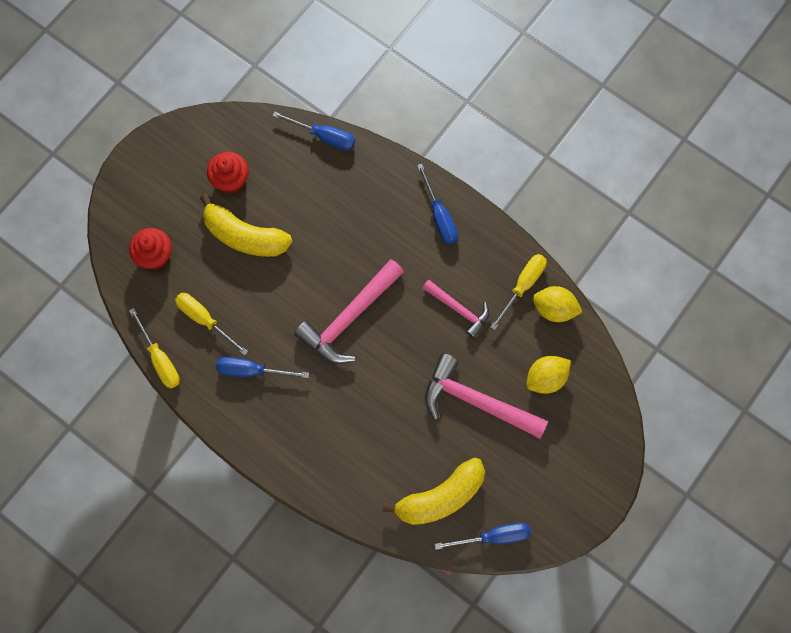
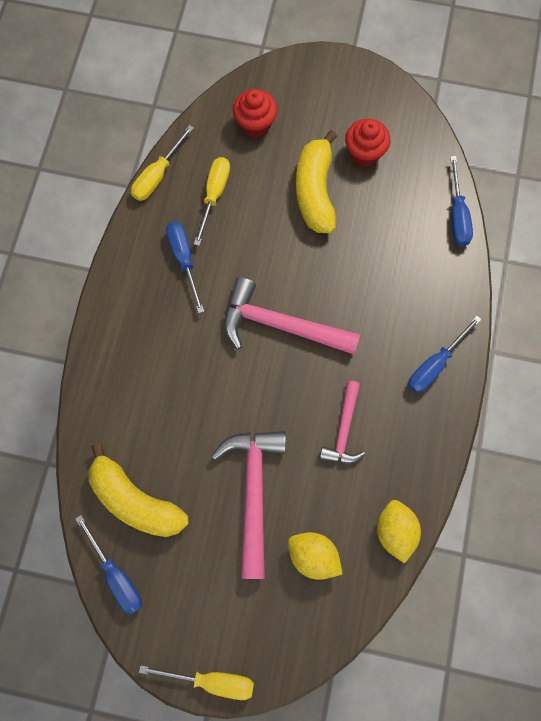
camera: 65 degrees right, 0 degrees up
yellow screwdriver [490,254,547,330] -> yellow screwdriver moved to [139,665,254,700]

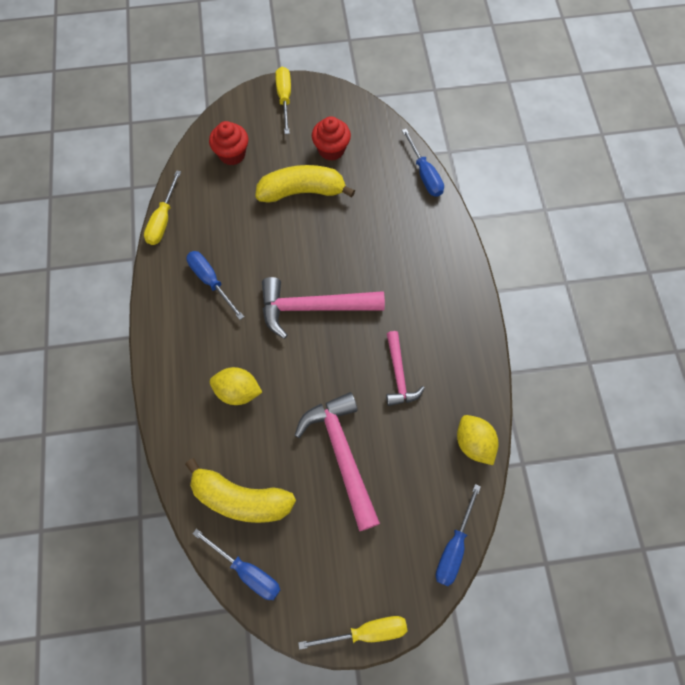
camera: 20 degrees left, 5 degrees down
yellow screwdriver [194,157,230,246] -> yellow screwdriver moved to [275,67,291,134]
yellow lemon [288,532,343,580] -> yellow lemon moved to [210,367,262,405]
yellow banana [296,130,337,233] -> yellow banana turned 105 degrees clockwise [255,165,355,203]
blue screwdriver [408,316,481,393] -> blue screwdriver moved to [436,484,481,586]

